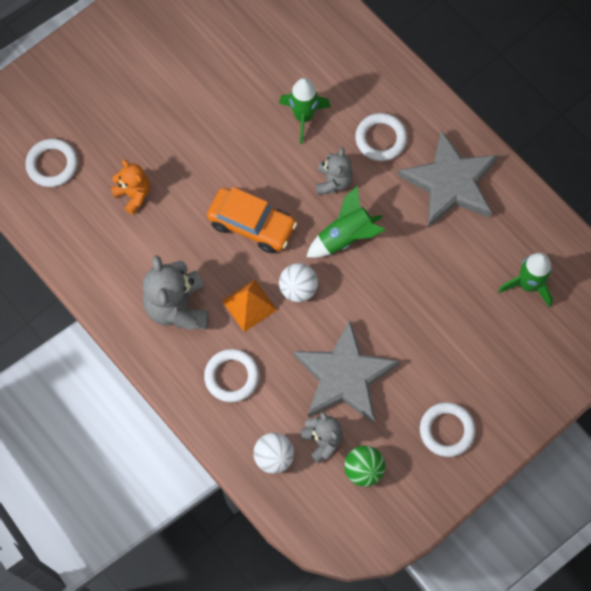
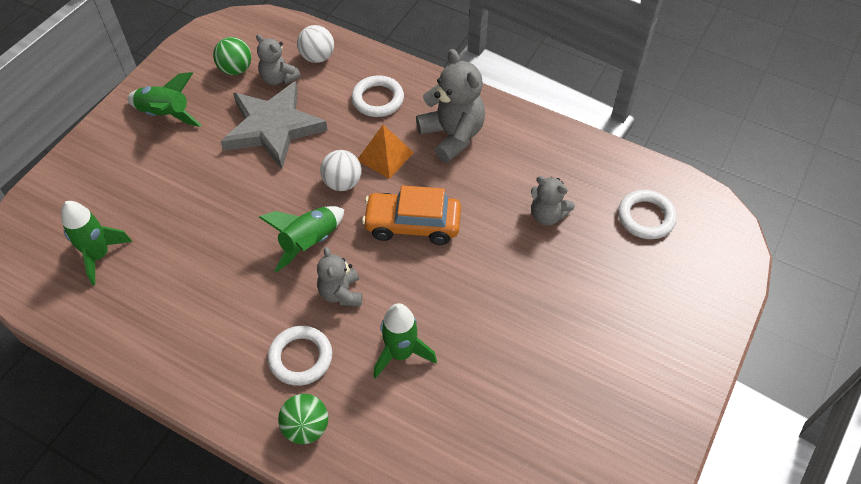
camera: 160 degrees right, 15 degrees down
orange teddy bear [111,159,150,215] -> grey teddy bear [531,176,575,225]
grey star [398,130,498,227] -> none
white ring [420,402,476,457] -> green rocket [127,72,201,127]
none -> green ball [278,394,328,444]

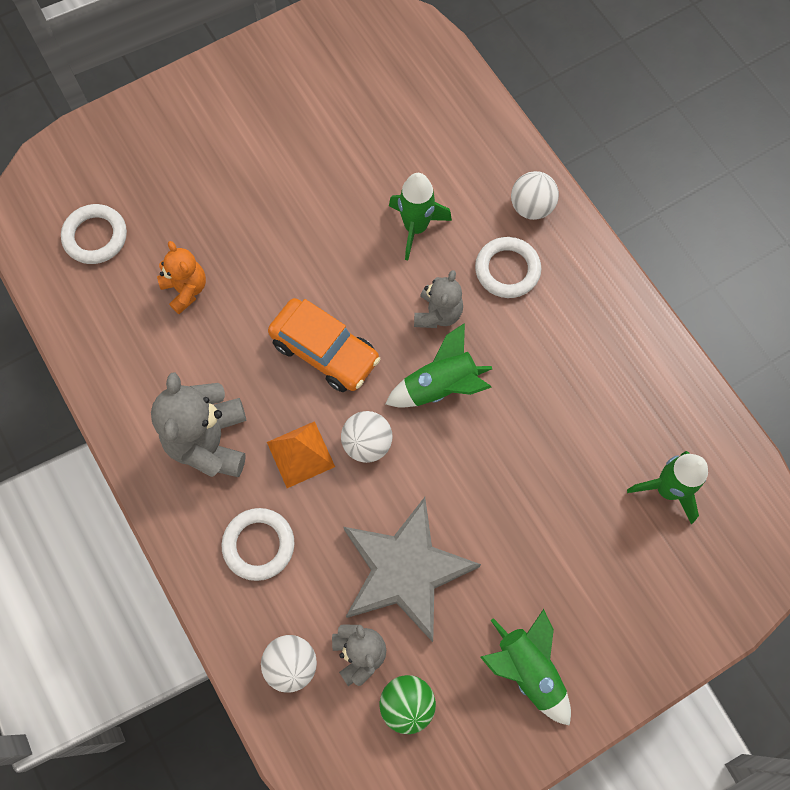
camera: 150 degrees left, 15 degrees up
green ball [278,394,328,444] -> white ball [511,171,559,220]
grey teddy bear [531,176,575,225] -> orange teddy bear [157,241,206,314]

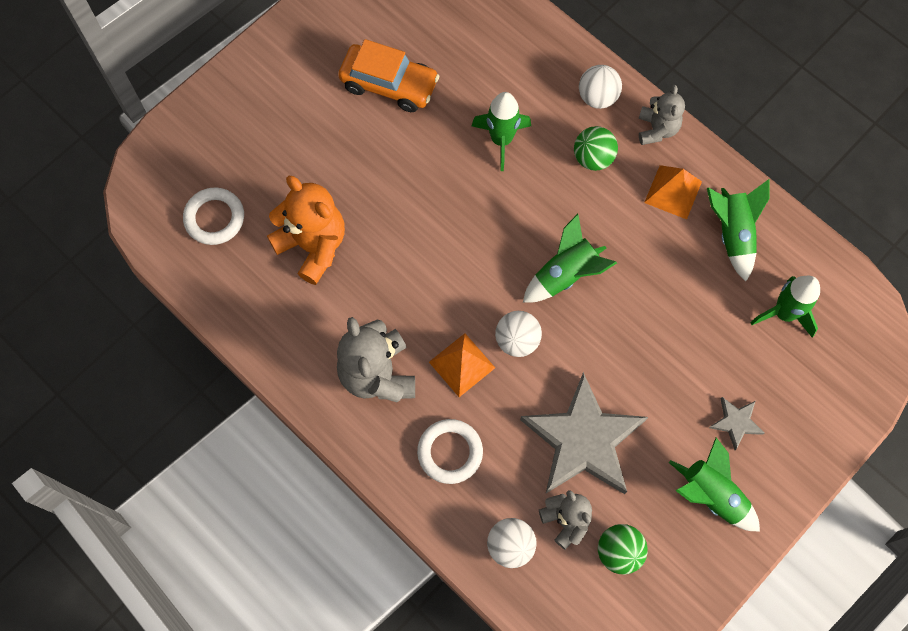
camera: 15 degrees left, 0 degrees up
orange teddy bear [157,241,206,314] -> orange teddy bear [267,176,345,285], size x1.65
orange car [268,298,380,392] -> orange car moved to [338,39,439,112]
grey teddy bear [414,270,463,328] -> grey teddy bear moved to [639,85,685,145]
white ring [475,237,541,298] -> green ball [574,126,618,171]
none -> orange pyramid [644,165,702,219]
none -> green rocket [707,179,769,281]
none -> grey star [709,397,764,450]

